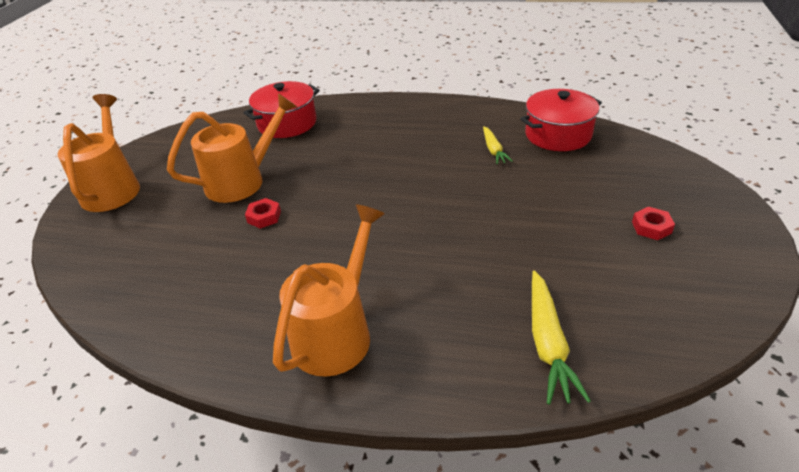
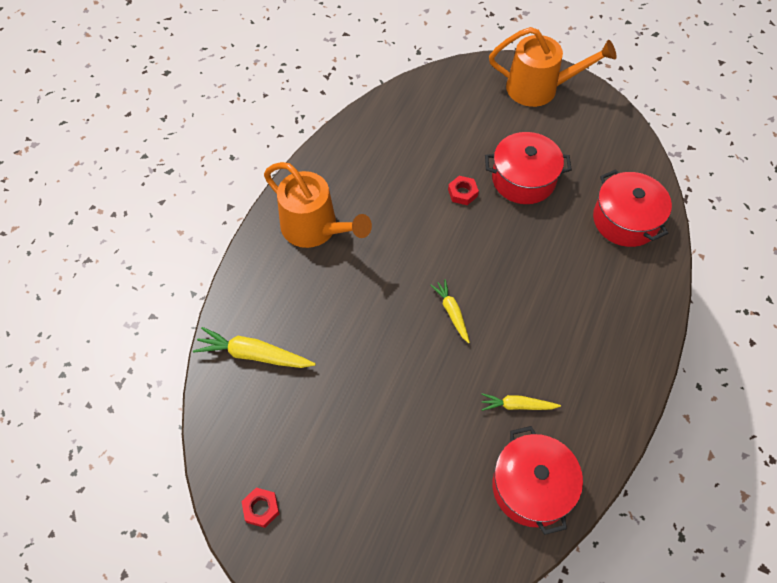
camera: 100 degrees right, 20 degrees up
orange watering can [167,93,297,203] -> red pot [485,132,572,204]
red nut [632,207,675,240] -> red nut moved to [241,488,280,528]
none -> yellow carrot [430,279,470,343]

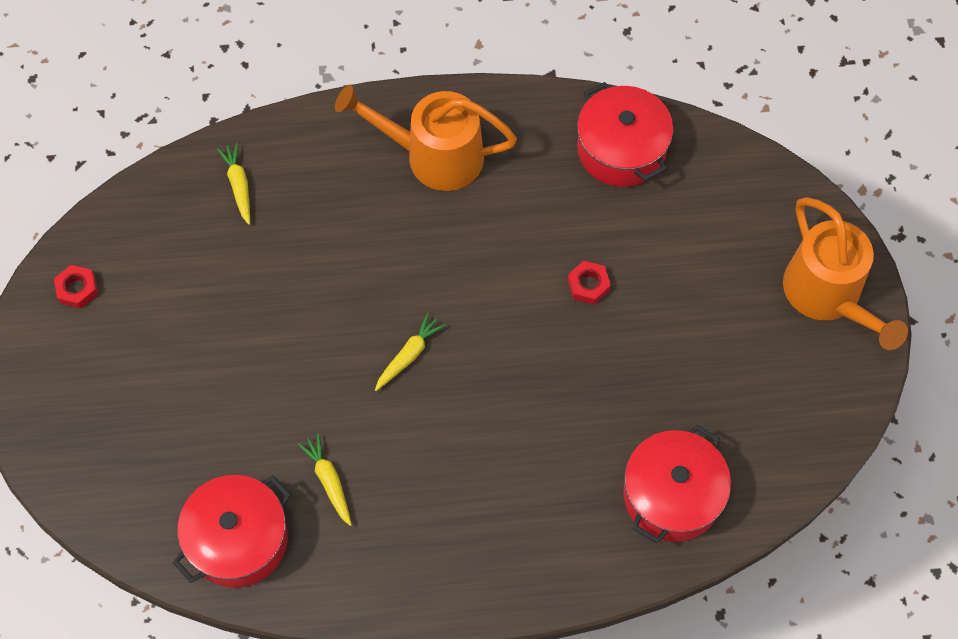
camera: 60 degrees right, 5 degrees up
yellow carrot [193,327,316,368] -> yellow carrot [217,143,250,225], size x0.62
orange watering can [264,162,372,248] -> orange watering can turned 90 degrees clockwise [335,85,517,191]
red pot [485,132,572,204] -> red pot moved to [577,82,673,187]

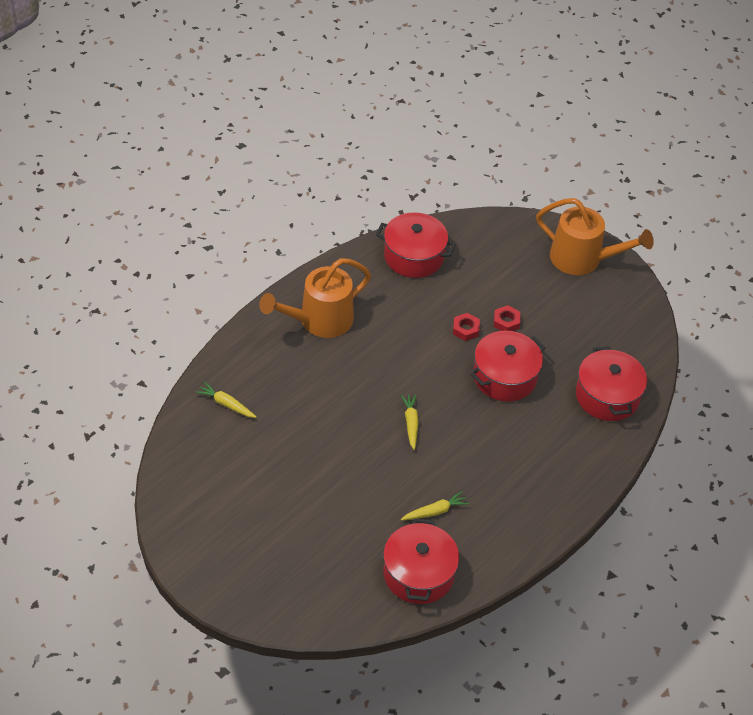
camera: 45 degrees left, 15 degrees down
red nut [54,265,98,309] -> red nut moved to [494,305,520,331]
yellow carrot [298,434,352,526] -> yellow carrot turned 135 degrees clockwise [401,491,469,521]
none -> red pot [470,331,546,402]

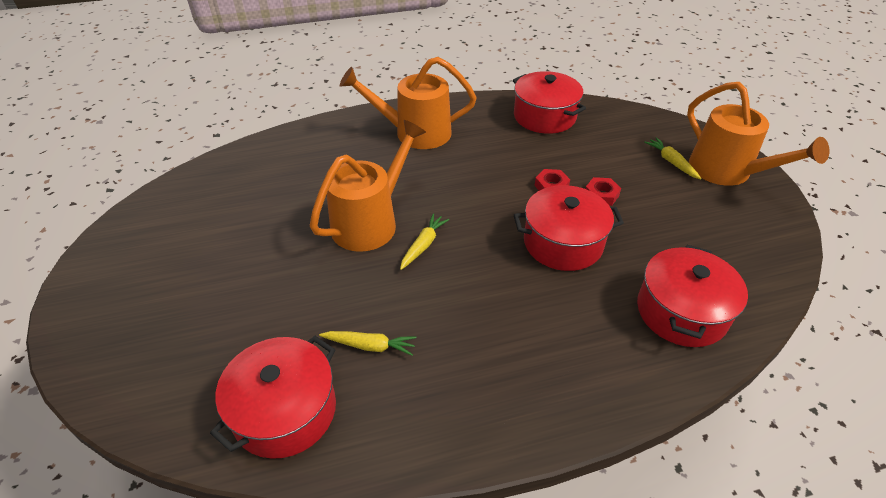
camera: 35 degrees right, 5 degrees down
yellow carrot [196,382,257,418] -> yellow carrot moved to [644,137,702,179]
none -> orange watering can [310,120,426,252]

